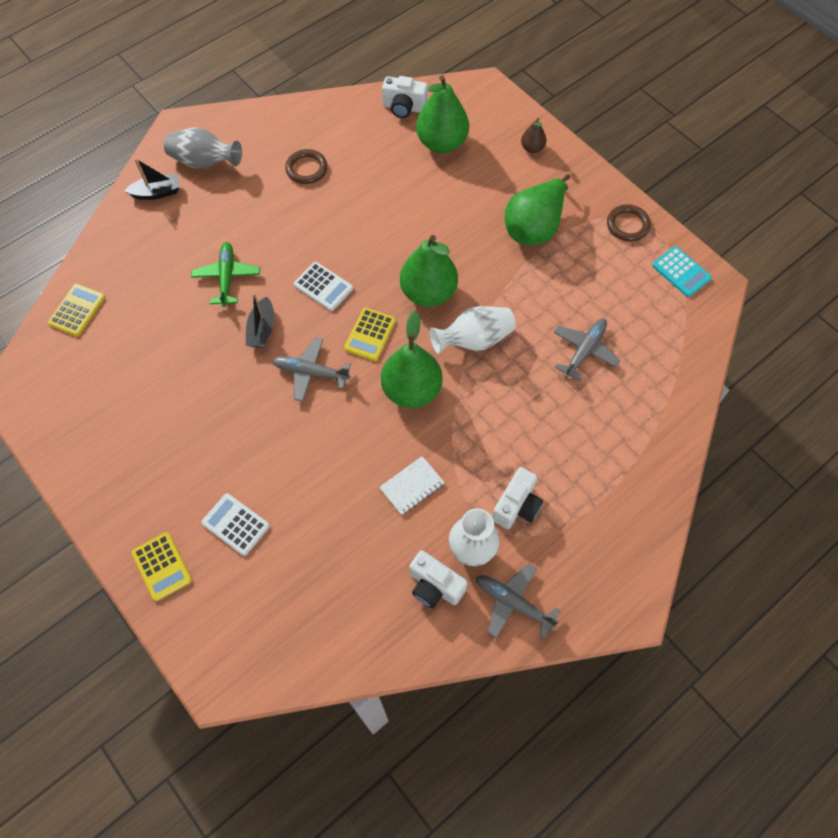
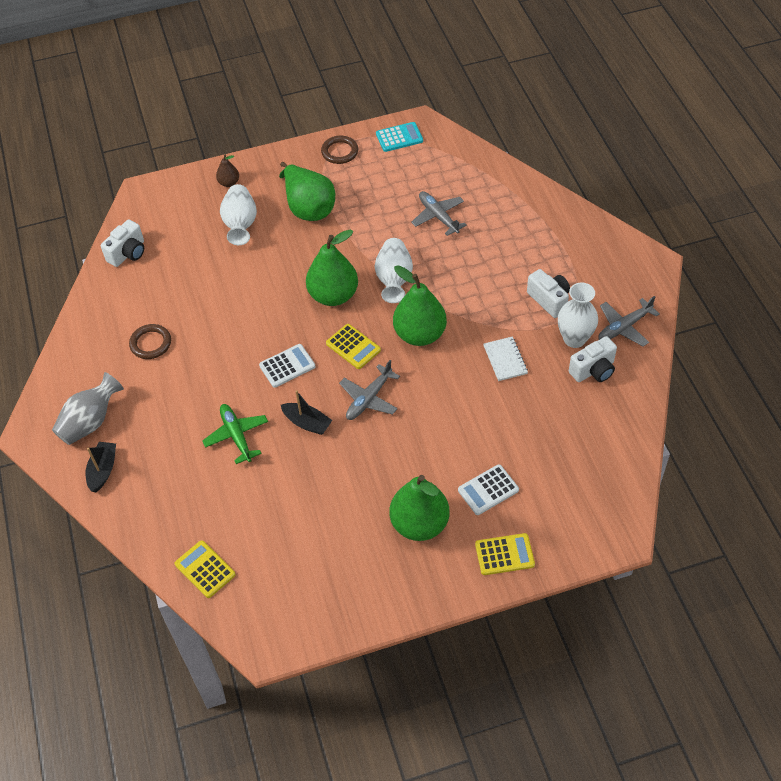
camera: 65 degrees left, 10 degrees down
green plane [191,242,260,307] -> green plane turned 45 degrees clockwise [202,404,268,464]
green pear [416,75,469,153] -> green pear moved to [390,475,450,541]
none -> white vase [220,184,257,245]

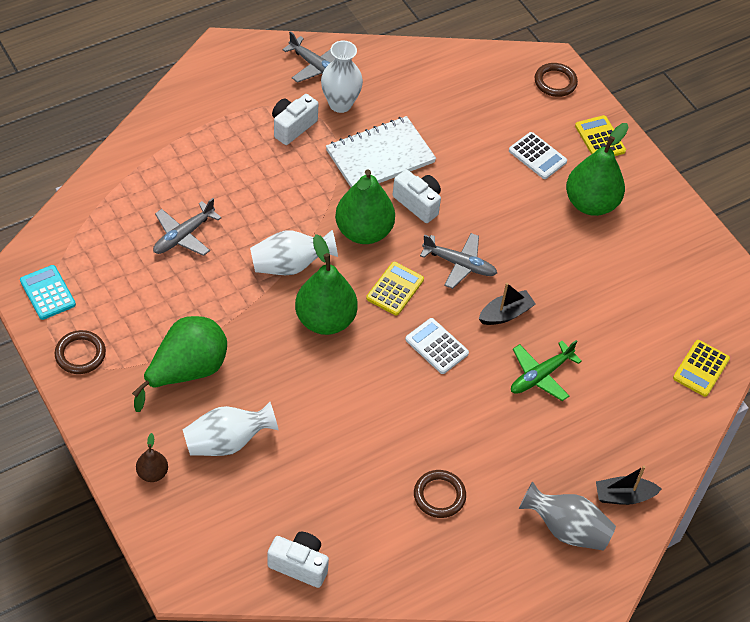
camera: 110 degrees left, 0 degrees up
black boat [281,390,332,435] -> black boat turned 45 degrees clockwise [479,283,536,325]
white notebook [483,337,528,381] -> white notebook [326,116,436,187], size x1.89
white camera [569,336,617,382] -> white camera moved to [392,170,441,223]
none -> brown ring [535,63,578,97]

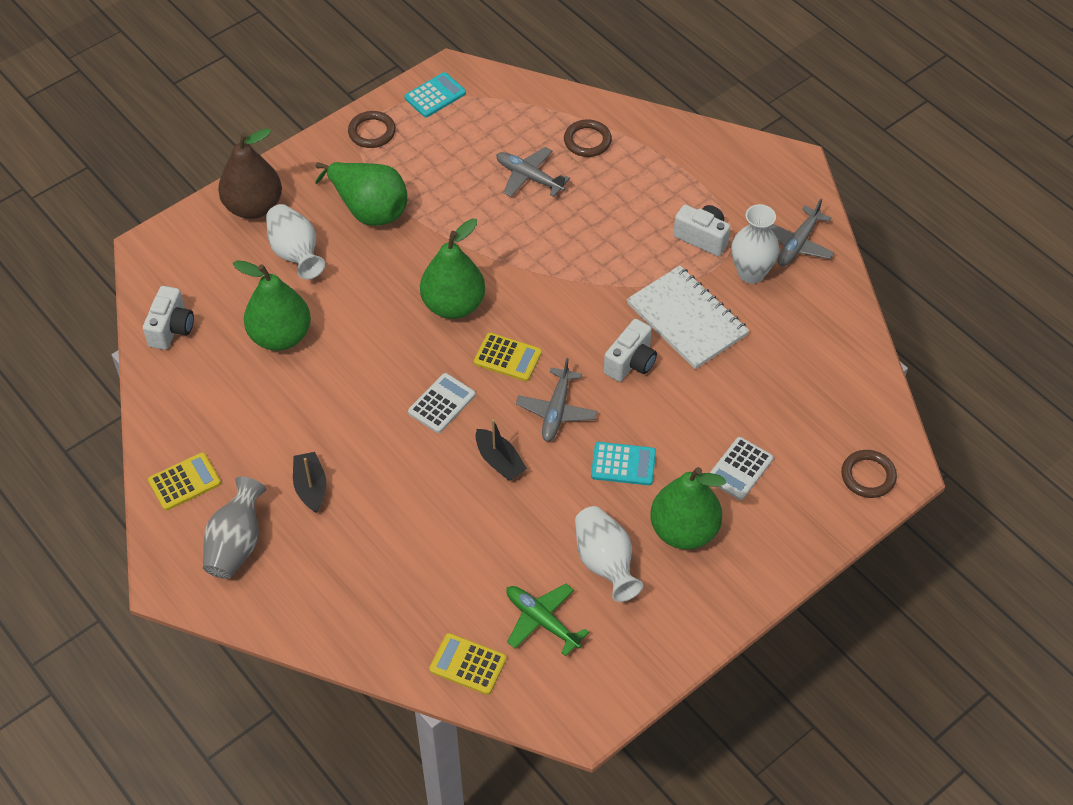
camera: 85 degrees right, 0 degrees up
brown pear [136,433,168,482] -> brown pear [218,129,282,219], size x2.09
white vase [250,230,338,275] -> white vase moved to [575,506,643,602]
green pear [335,169,395,244] -> green pear moved to [233,260,311,351]
brown ring [414,470,466,518] -> brown ring moved to [564,120,612,157]
green plane [511,340,582,401] -> green plane moved to [506,584,589,656]
yellow calculator [575,115,626,156] -> yellow calculator moved to [148,452,221,511]
black boat [596,466,662,505] -> black boat moved to [293,452,326,513]
none -> turquoise calculator [591,442,656,485]

